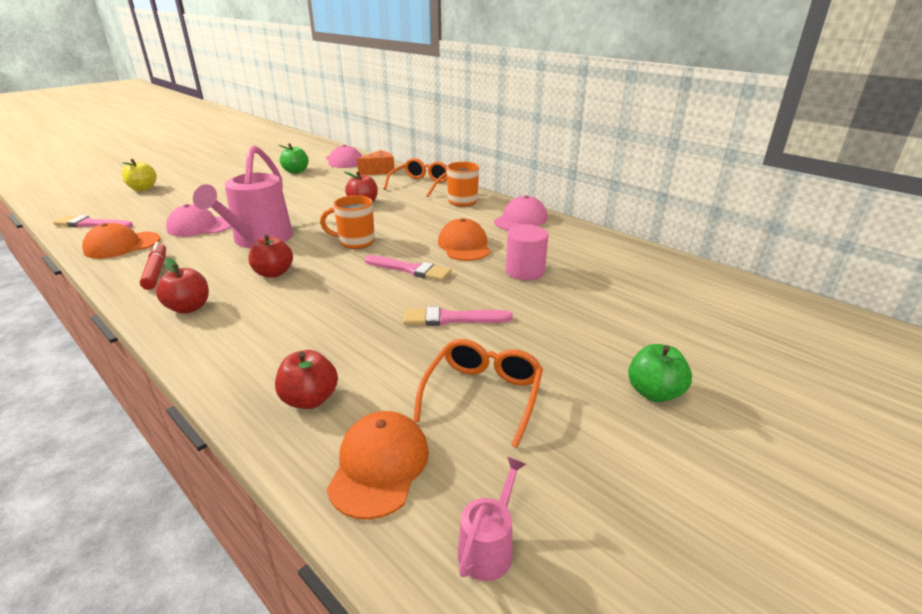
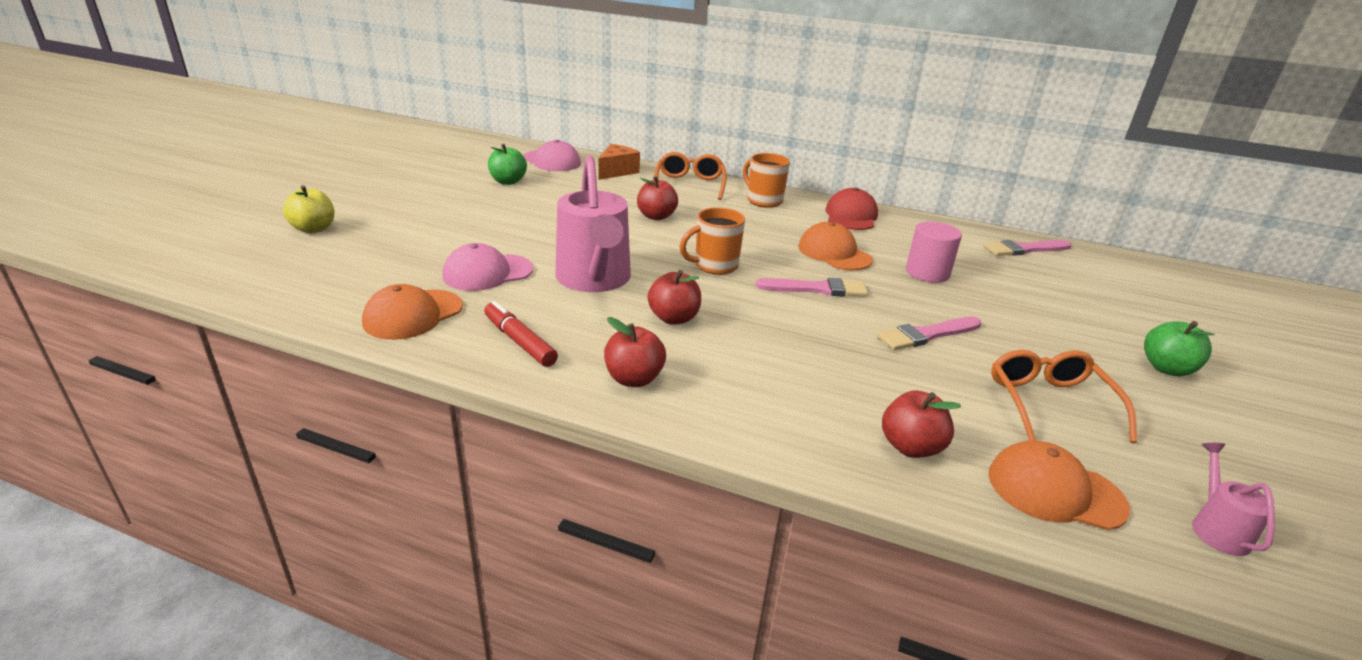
camera: 25 degrees left, 0 degrees up
pink brush [53,215,133,228] -> pink brush moved to [984,240,1072,256]
orange cap [327,411,429,520] -> orange cap turned 60 degrees counterclockwise [988,440,1130,530]
pink cap [494,195,548,231] -> red cap [825,188,878,230]

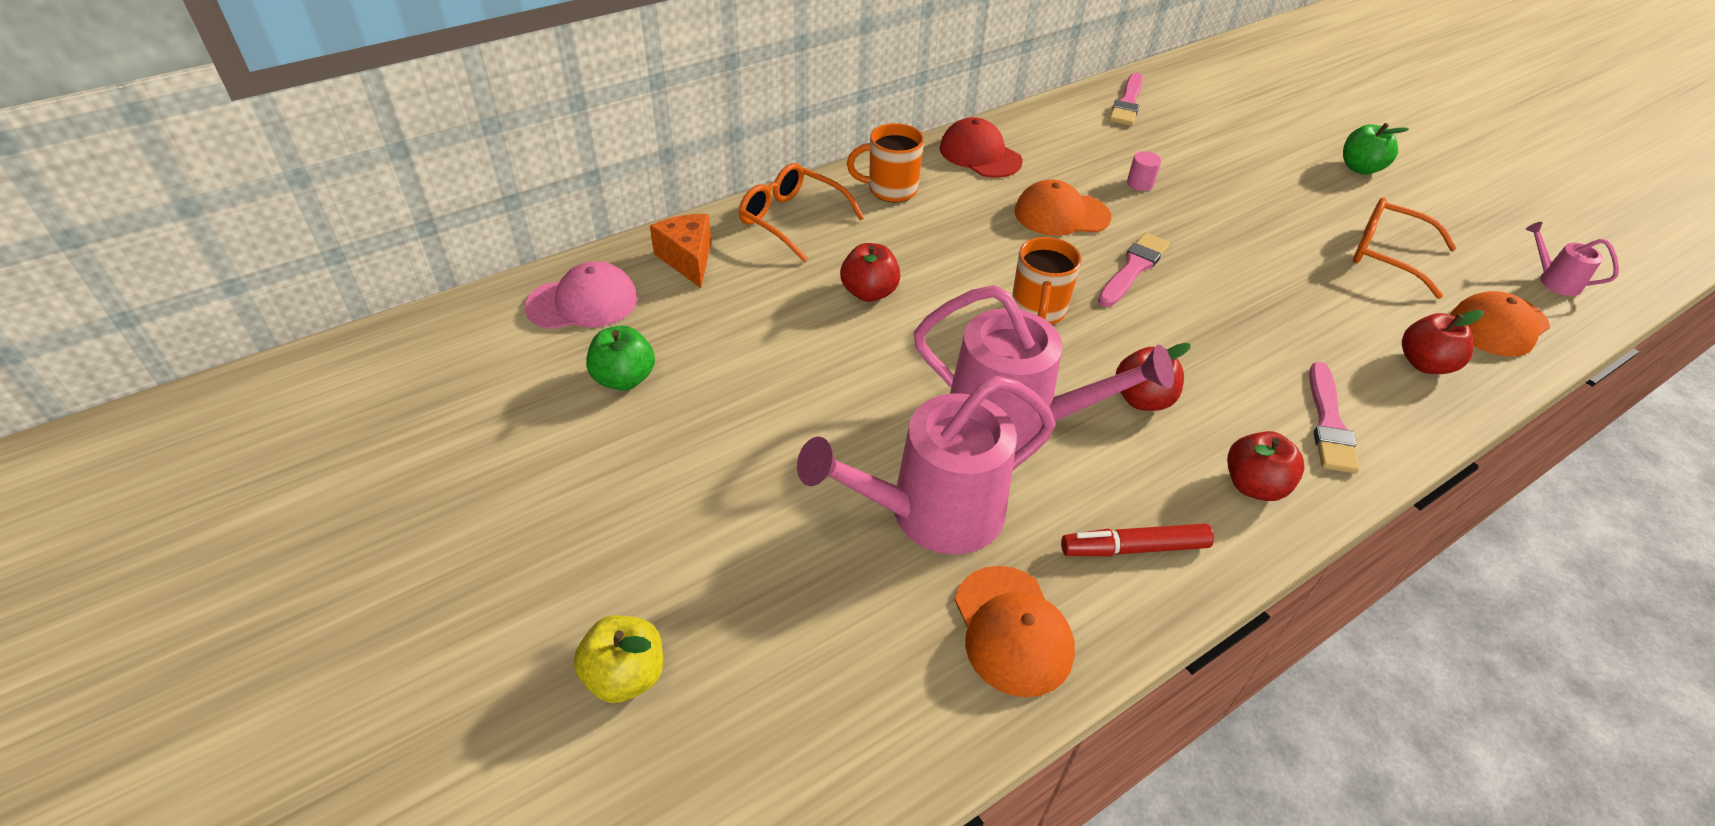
camera: 55 degrees left, 15 degrees up
pink cap [442,243,534,291] -> pink watering can [797,376,1056,554]
pink brush [877,317,981,350] -> pink brush moved to [1309,362,1360,474]
pink cylinder [906,222,962,283] -> pink cylinder [1127,151,1161,191], size x0.56

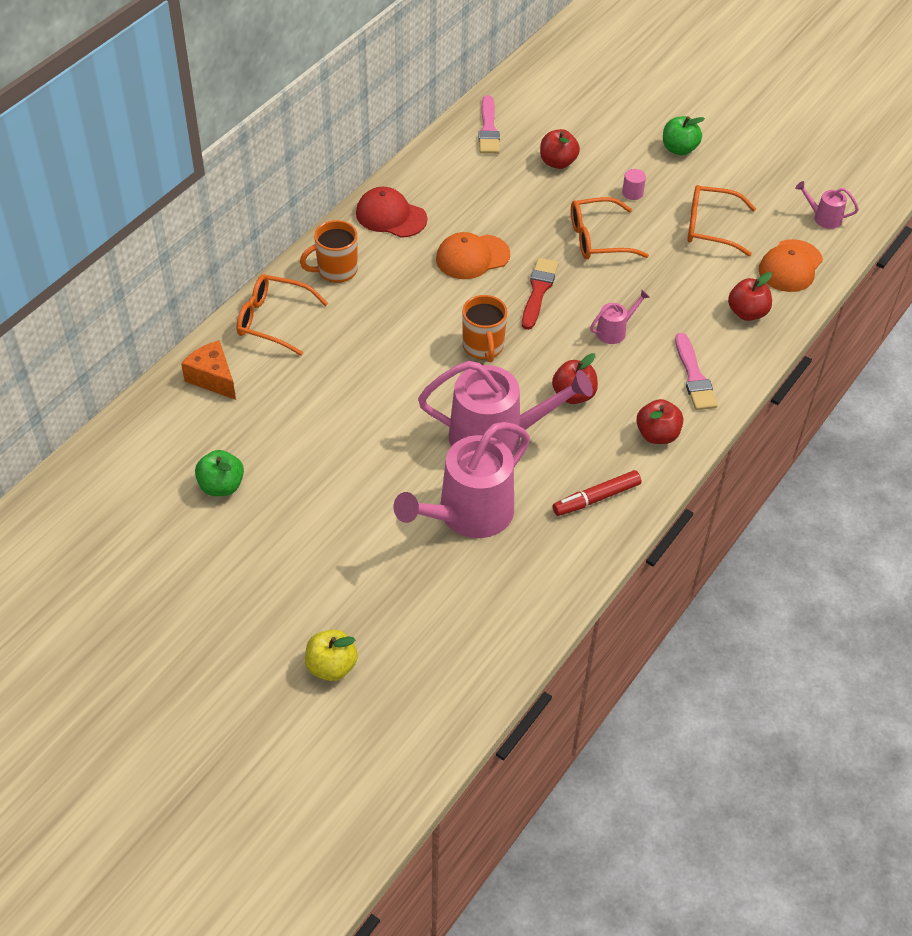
camera: 20 degrees left, 5 degrees up
pink cap [525,261,638,329] -> none
red apple [840,243,900,302] -> red apple moved to [540,129,580,169]
orange cap [954,566,1075,697] -> none
pink brush [1098,233,1170,307] -> red brush [522,258,558,330]
pink cylinder [1127,151,1161,191] -> pink cylinder moved to [622,169,646,200]
none -> orange glasses [571,197,649,259]
none -> pink watering can [590,290,649,344]

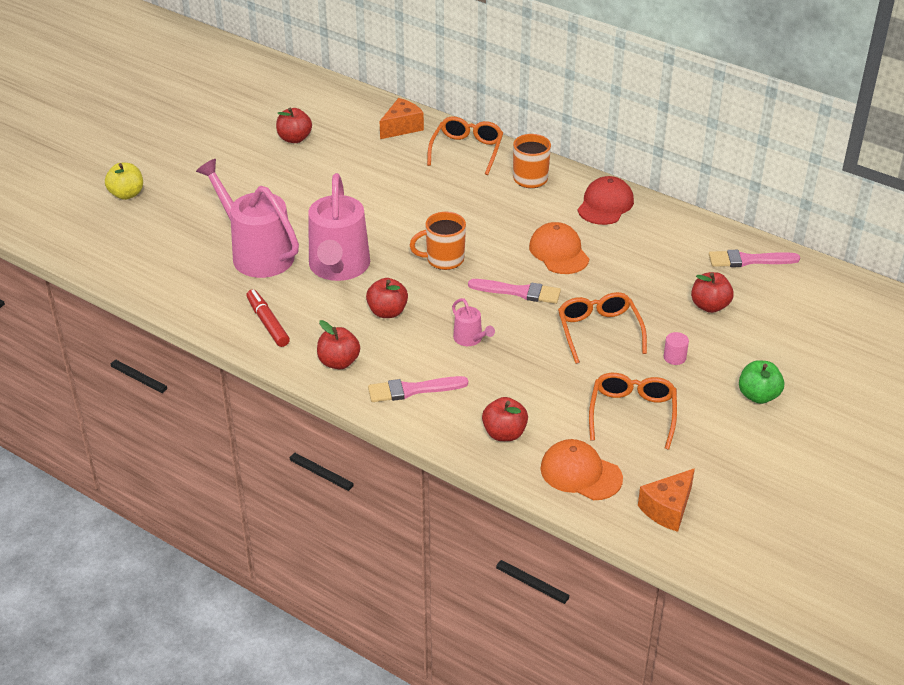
camera: 90 degrees right, 10 degrees down
green apple [195,450,244,496] -> red apple [276,108,312,143]
red brush [522,258,558,330] -> pink brush [468,279,561,304]
pink watering can [795,181,859,229] -> orange cheese [638,468,695,532]

